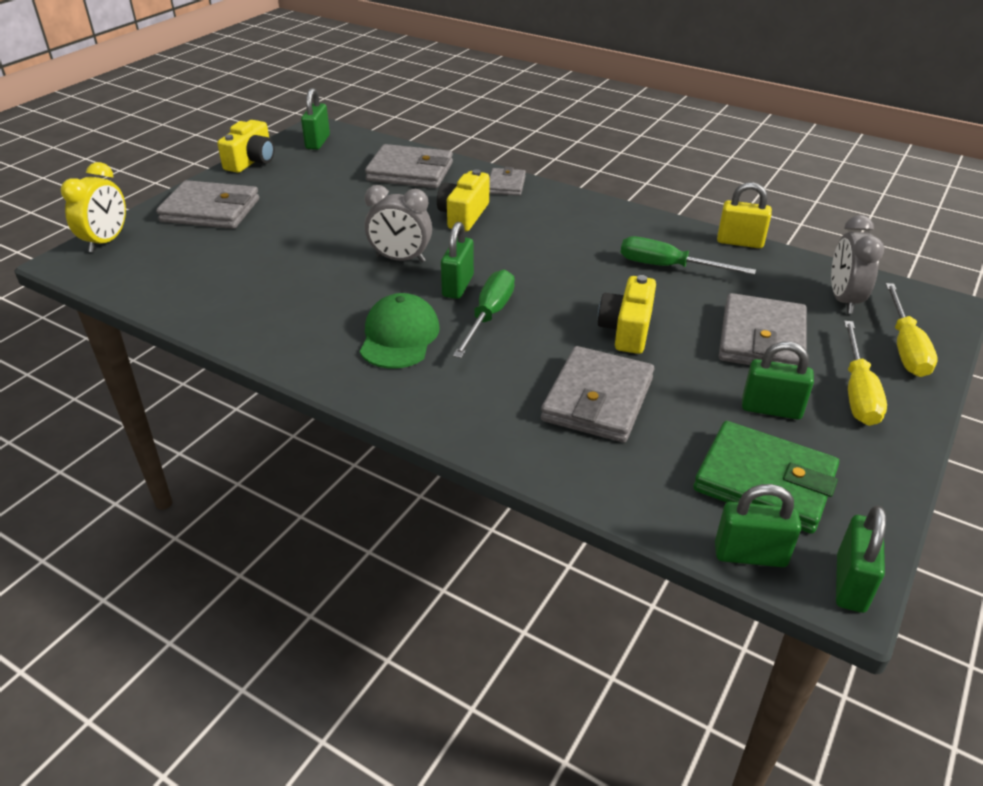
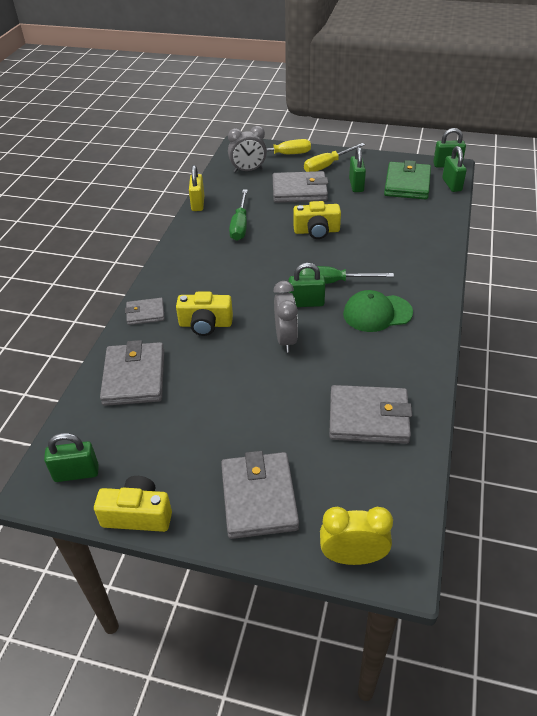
camera: 105 degrees left, 5 degrees up
grey wallet [541,346,654,443] -> grey wallet moved to [329,385,412,444]
yellow screwdriver [844,321,887,426] -> yellow screwdriver turned 150 degrees clockwise [304,143,365,172]

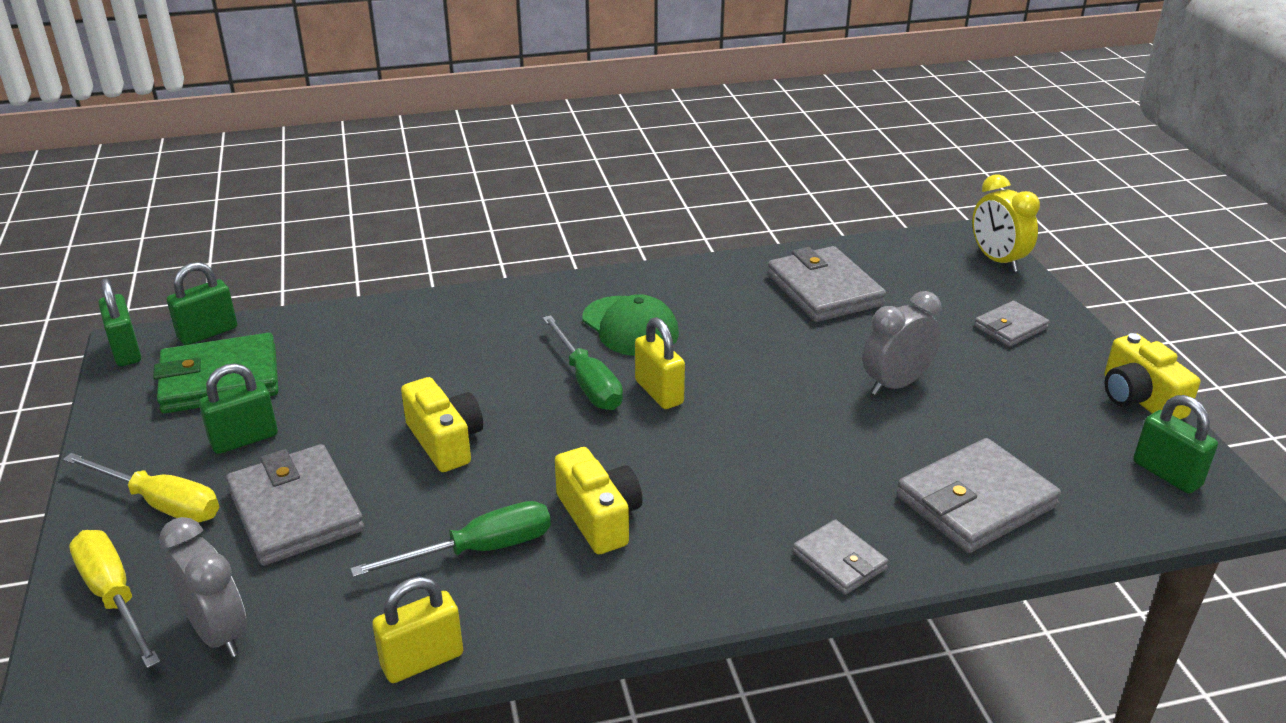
camera: 120 degrees left, 10 degrees down
yellow camera [176,292,233,336] -> yellow camera moved to [555,447,642,554]
grey wallet [221,451,299,539] -> grey wallet [974,301,1049,347], size x0.56
grey clock [273,281,298,353] -> grey clock moved to [863,291,941,395]
green padlock [289,263,325,307] -> yellow padlock [635,317,685,409]

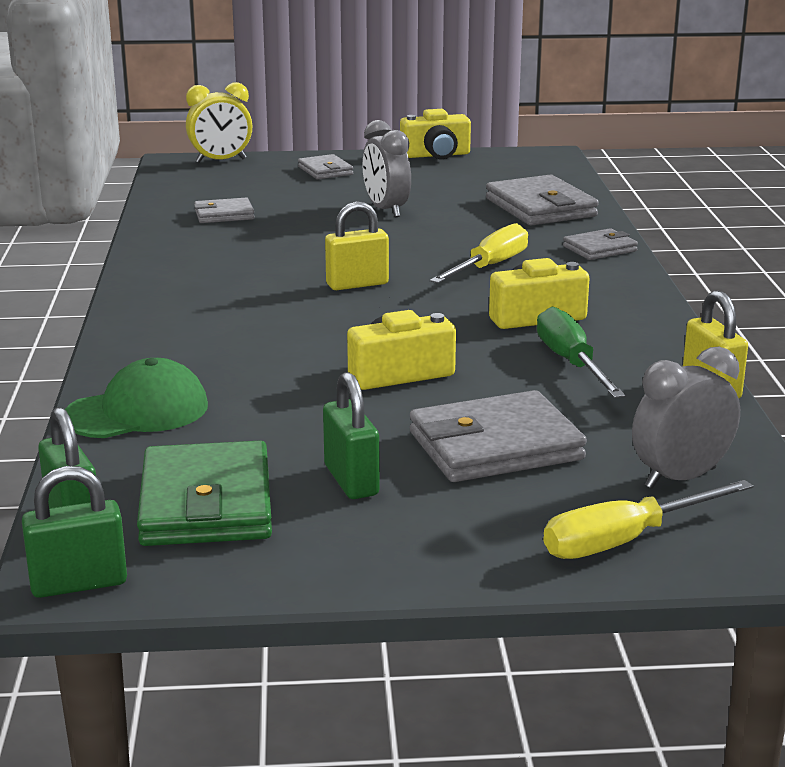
camera: 80 degrees left, 10 degrees down
yellow screwdriver [63,453,219,523] -> yellow screwdriver moved to [430,223,528,283]
green screwdriver [542,315,623,410] -> none
green cap [582,294,679,356] -> green cap moved to [65,358,208,438]
grey wallet [767,246,886,322] -> grey wallet [194,198,255,223], size x0.56
green padlock [1133,395,1218,494] -> none

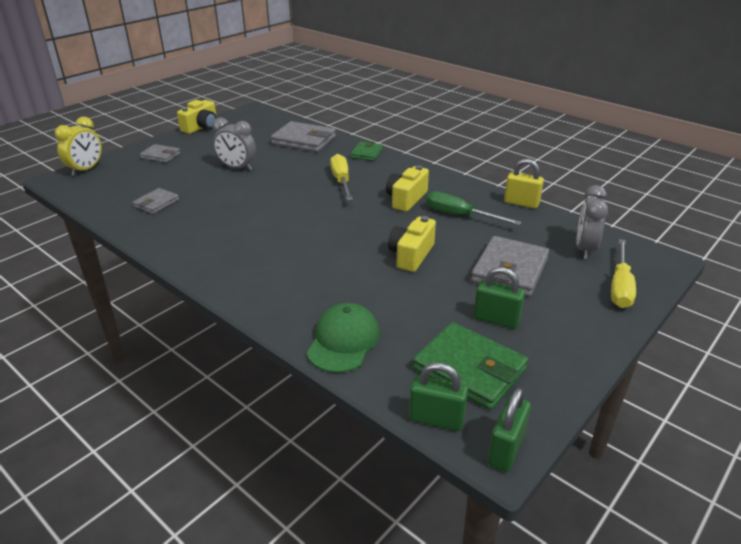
camera: 45 degrees left, 10 degrees up
yellow padlock [325,201,389,290] -> none
grey wallet [563,228,638,260] -> green wallet [351,141,383,161]

